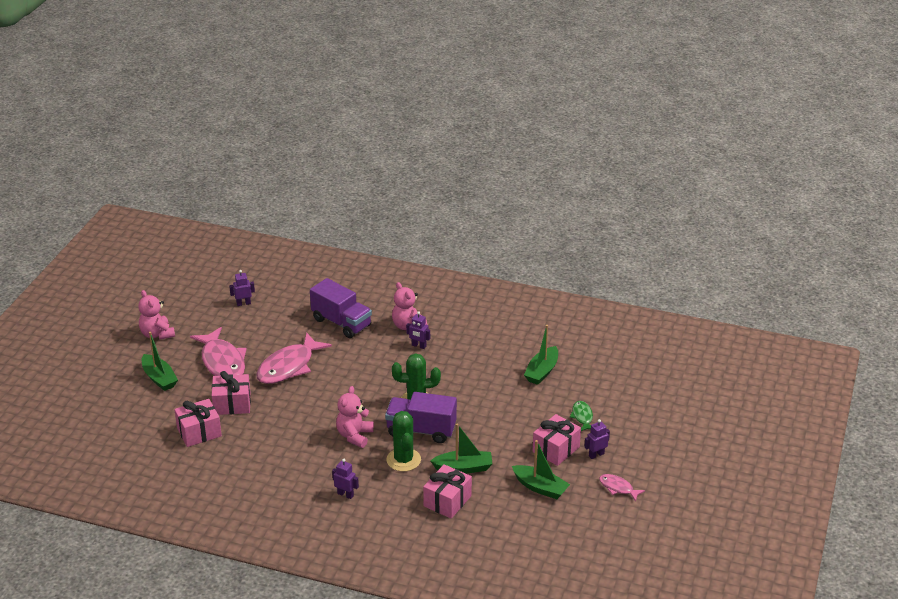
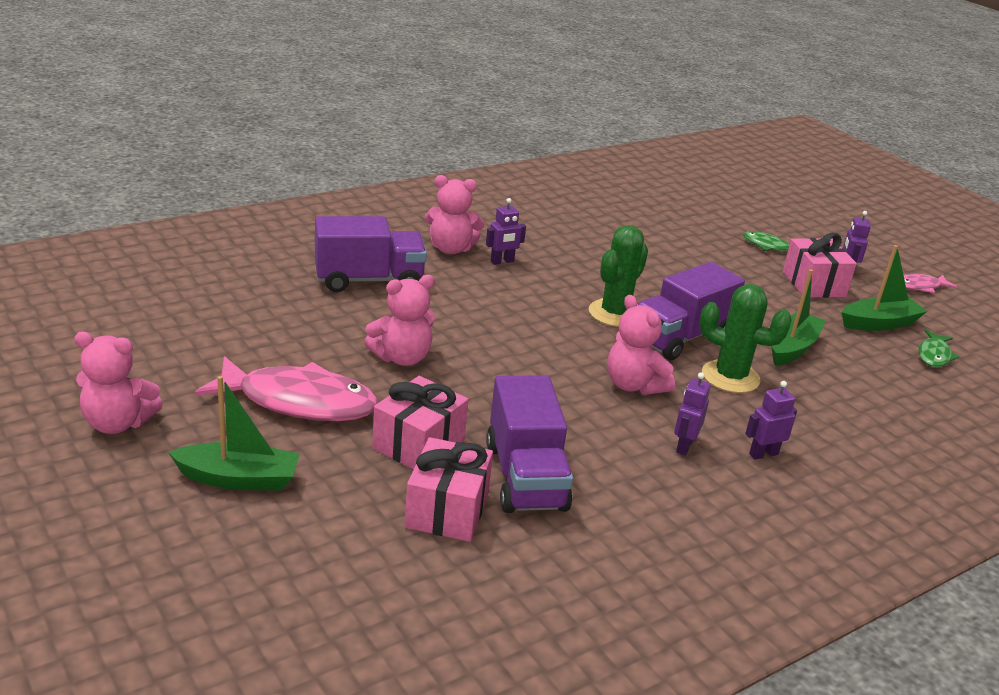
camera: 55 degrees left, 5 degrees down
purple robot [229,270,255,306] -> purple robot moved to [674,372,711,456]
pink fish [256,332,332,384] -> pink teddy bear [364,275,435,366]
pink gift [423,464,472,519] -> none
green boat [524,325,558,385] -> none
none -> purple truck [486,375,573,513]
none -> green fish [919,330,959,367]

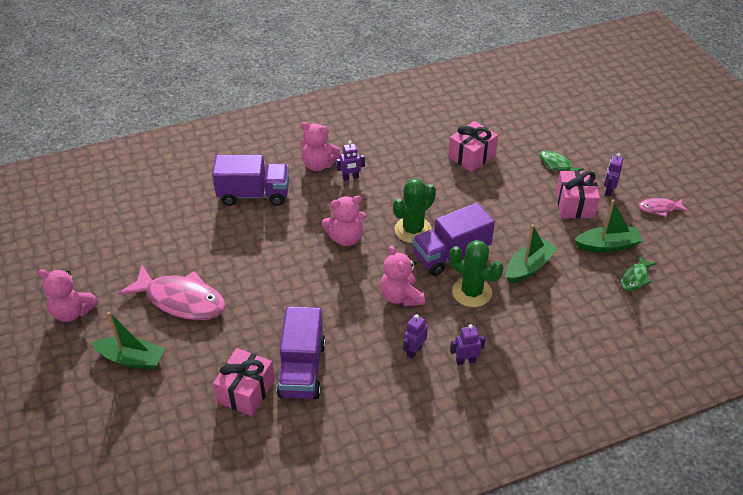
camera: 15 degrees right, 15 degrees up
pink teddy bear [364,275,435,366] -> pink teddy bear moved to [321,196,366,246]
pink gift [372,376,469,469] -> pink gift moved to [448,121,498,172]

